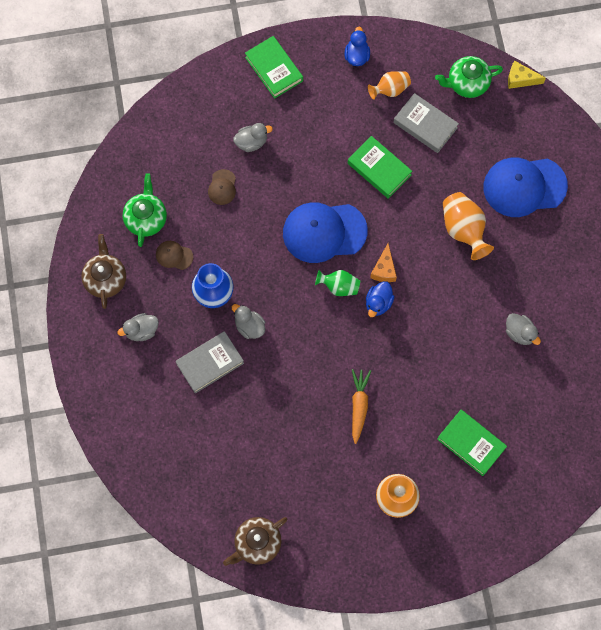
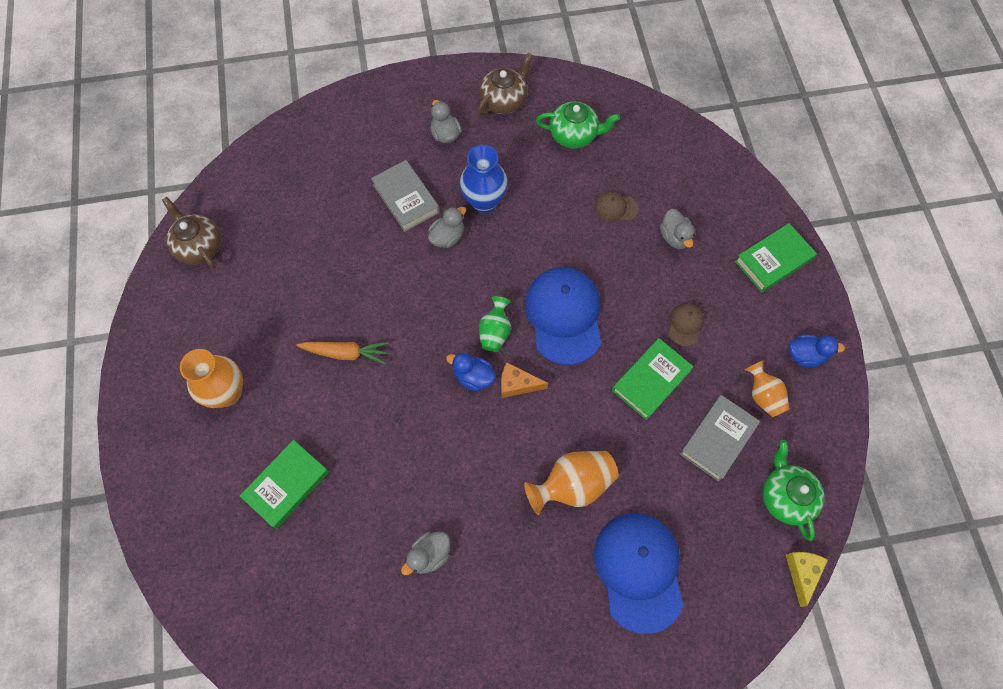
camera: 90 degrees right, 5 degrees down
brown teapot [81,234,126,309] -> brown teapot turned 45 degrees counterclockwise [477,52,533,116]
brown cap [156,241,193,270] -> brown cap moved to [668,303,704,347]

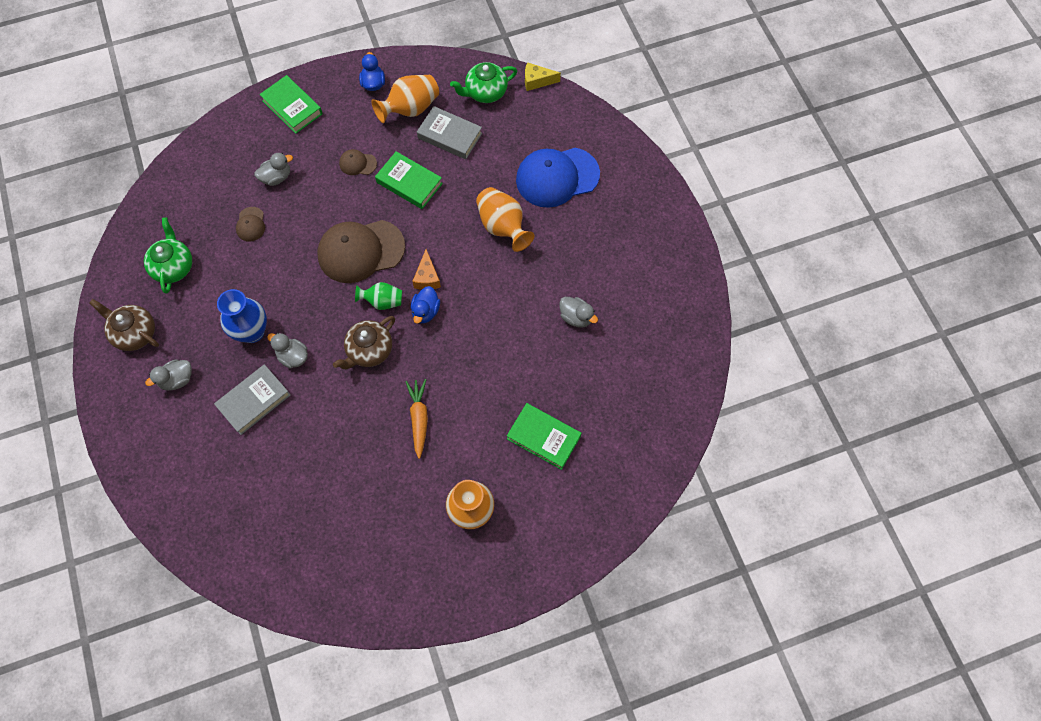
camera: 100 degrees left, 0 degrees up
brown teapot [162,197,221,269] -> brown teapot moved to [333,316,395,369]
blue cap [525,267,601,365] -> brown cap [317,220,405,283]
orange vase [745,360,790,417] -> orange vase [372,75,439,123], size x1.56

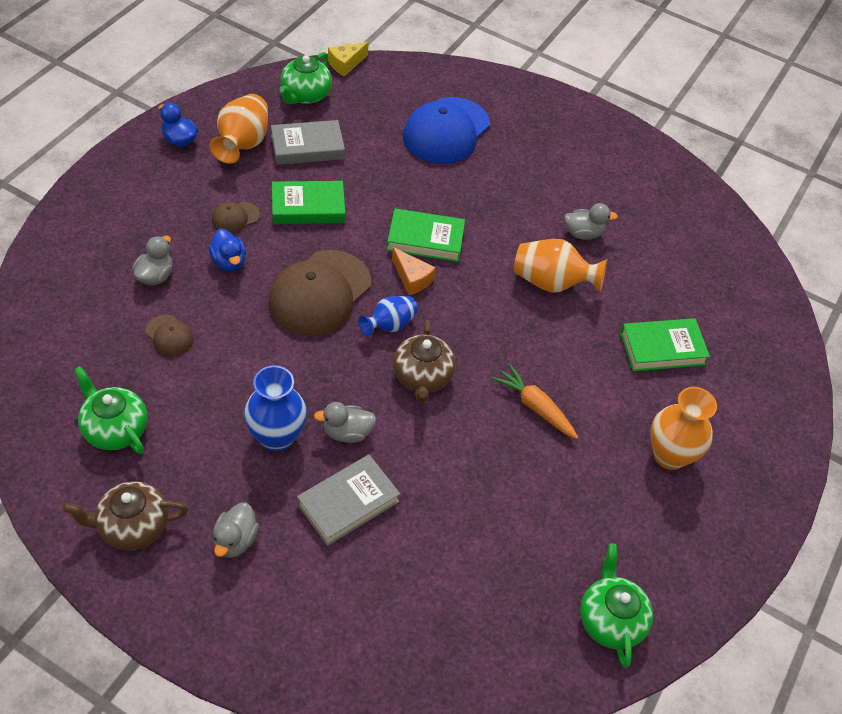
camera: 45 degrees left, 15 degrees down
grey book [214,364,291,435] -> grey book turned 45 degrees clockwise [297,455,400,546]
green book [259,75,323,134] -> green book moved to [387,208,465,262]
green vase [355,282,402,310] -> blue vase [358,296,418,337]
blue duck [411,286,440,324] -> blue duck moved to [208,229,246,272]
orange vase [476,187,534,252] -> orange vase moved to [514,239,607,293]
none -> green teapot [580,544,653,668]

